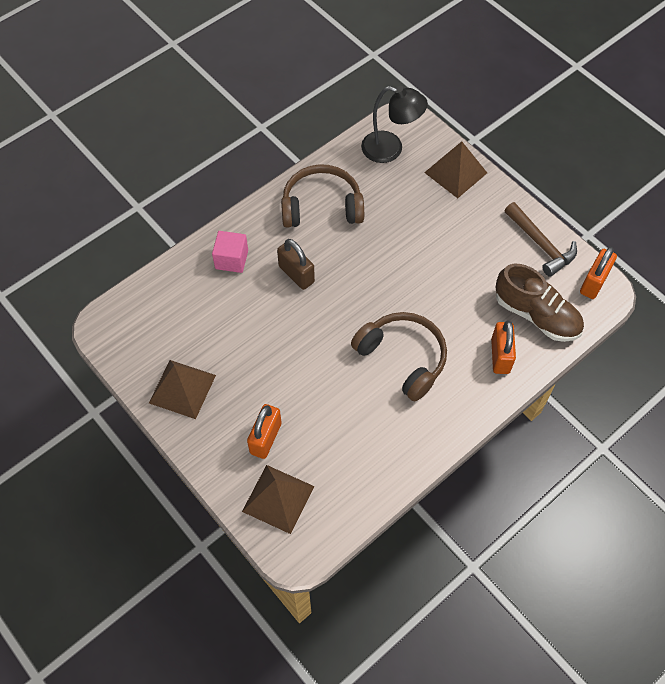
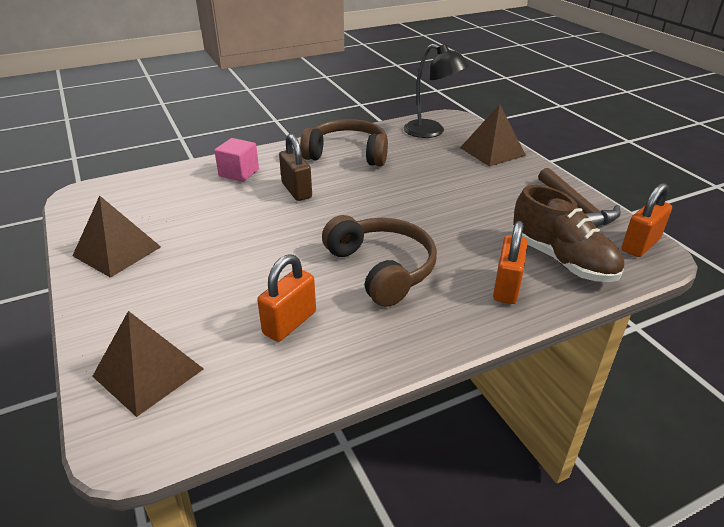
camera: 15 degrees right, 25 degrees down
orange padlock [247,404,282,459] -> orange padlock moved to [257,254,316,342]

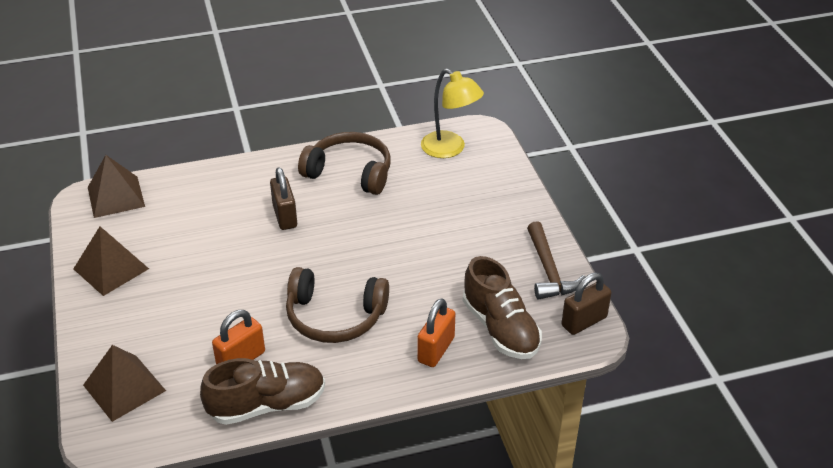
camera: 10 degrees right, 5 degrees up
pink cube [214,138,259,182] -> none
brown headphones [322,215,437,307] -> brown headphones turned 120 degrees clockwise [286,267,389,343]
black lamp [404,44,469,138] -> yellow lamp [421,69,484,158]
brown pyramid [460,104,526,167] -> brown pyramid moved to [88,155,145,218]
orange padlock [622,183,672,257] -> brown padlock [562,273,612,335]
none -> brown shoe [200,358,325,425]

